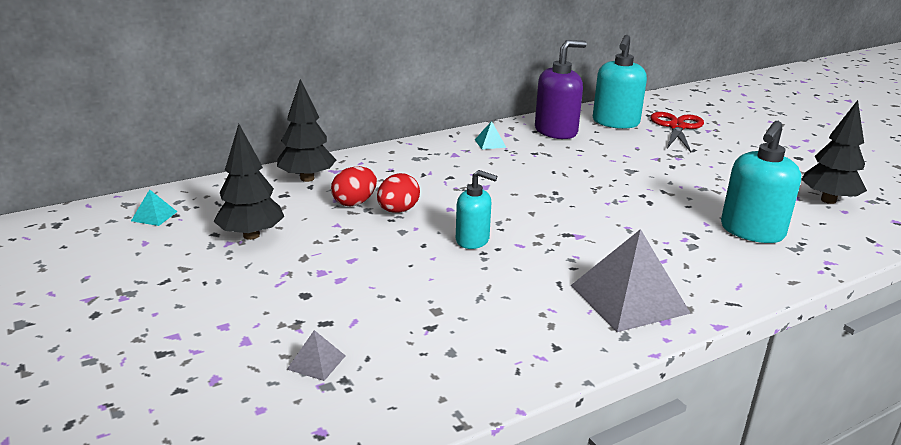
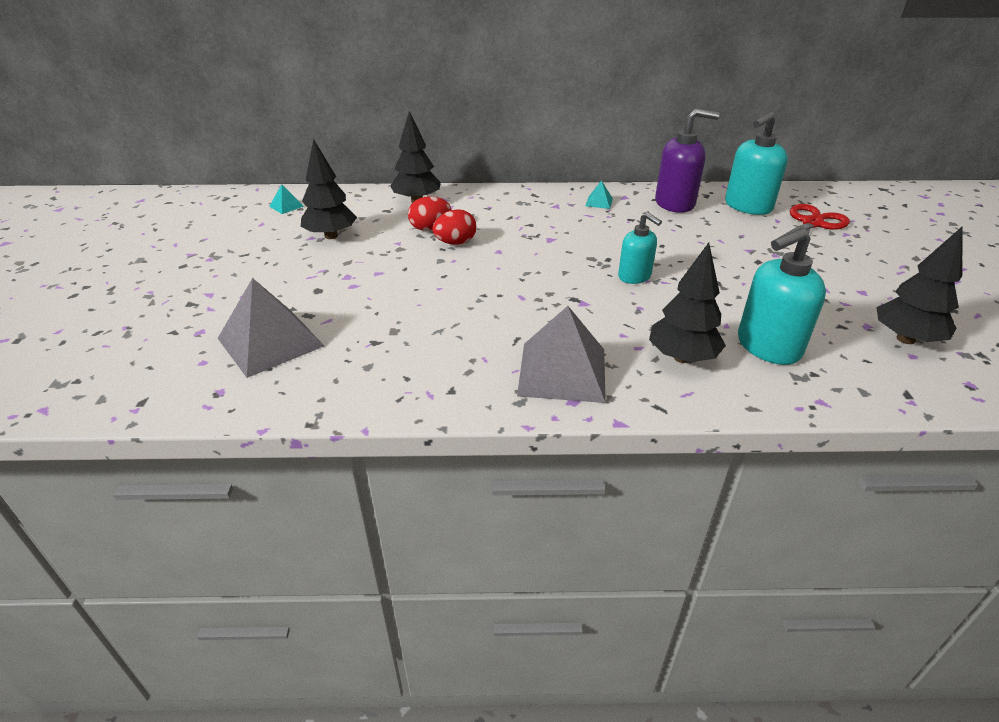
camera: 30 degrees right, 10 degrees up
grey pyramid [287,330,346,381] -> grey pyramid [218,278,324,378], size x2.29
turquoise soap dispenser [456,170,497,249] -> turquoise soap dispenser moved to [618,212,662,284]
none -> black tree [649,242,726,363]

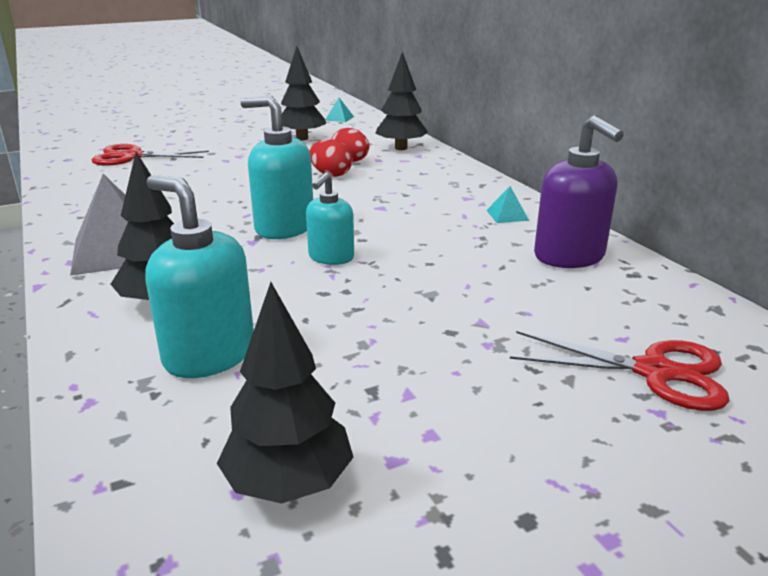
camera: 65 degrees right, 10 degrees down
grey pyramid [218,278,324,378] -> red scissors [92,144,209,166]
turquoise soap dispenser [725,112,788,215] -> turquoise soap dispenser moved to [240,96,313,239]

